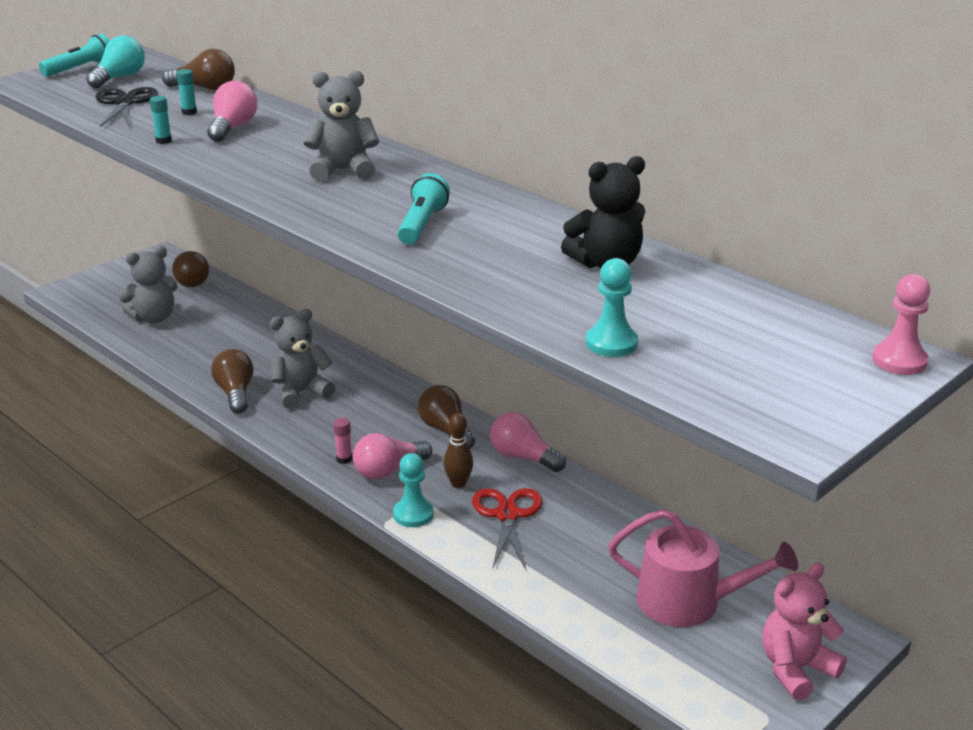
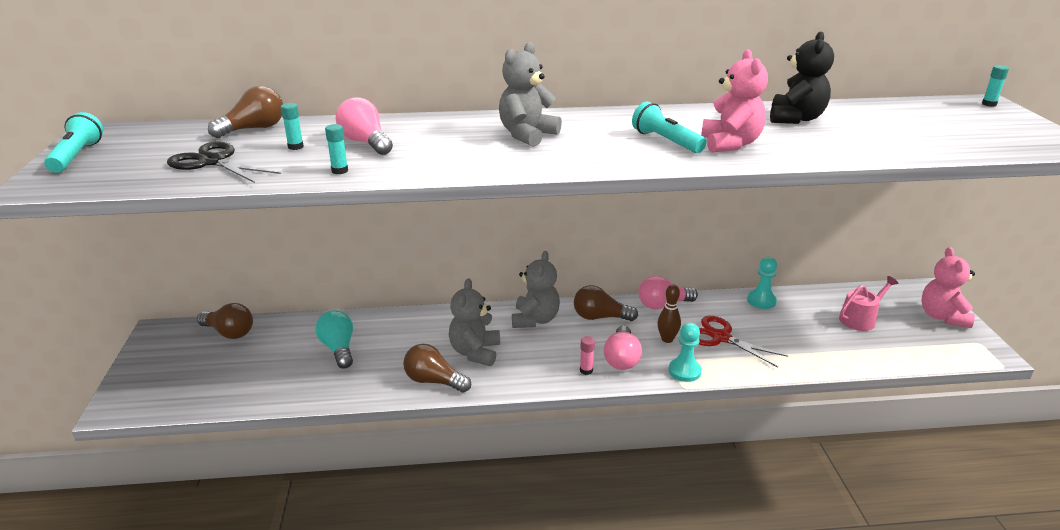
camera: 50 degrees left, 0 degrees up
turquoise light bulb [86,36,145,88] -> turquoise light bulb moved to [315,310,353,369]
grey teddy bear [119,246,178,323] -> grey teddy bear moved to [512,251,560,328]
turquoise pawn [586,258,638,357] -> turquoise pawn moved to [747,257,777,309]
pink watering can [608,509,798,627] -> pink watering can [839,276,898,331], size x0.64
pink pawn [872,274,930,375] -> turquoise glue stick [982,65,1009,107]
none -> pink teddy bear [701,49,768,153]

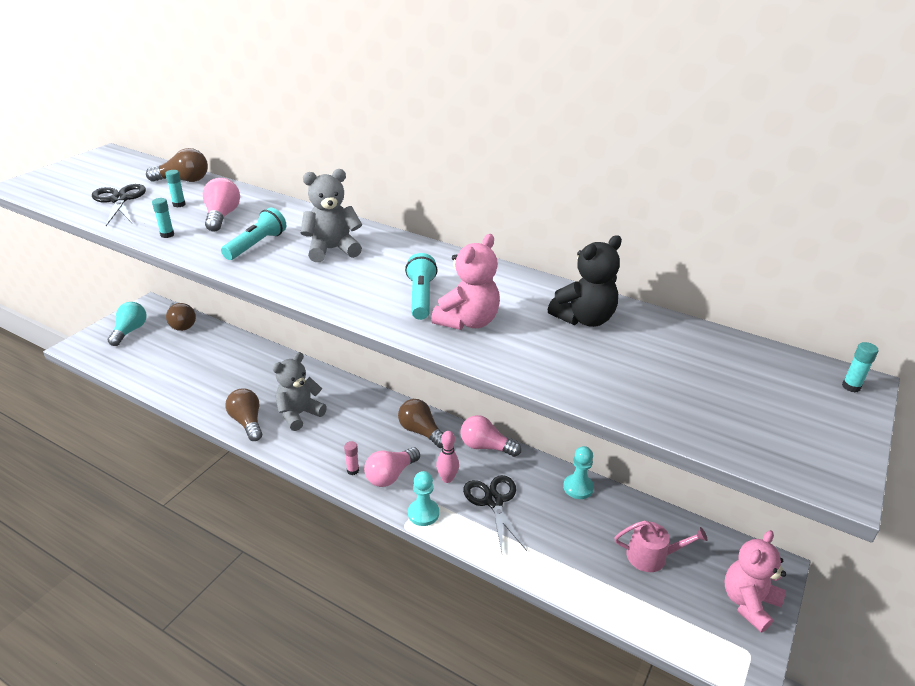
camera: 35 degrees right, 5 degrees up
turquoise flashlight [44,112,103,173] -> turquoise flashlight moved to [221,208,286,260]
turquoise light bulb [315,310,353,369] -> turquoise light bulb moved to [108,302,147,346]
grey teddy bear [512,251,560,328] -> none
brown bowling pin [657,284,681,343] -> pink bowling pin [436,431,459,483]
red scissors [699,316,788,367] -> black scissors [463,475,527,552]

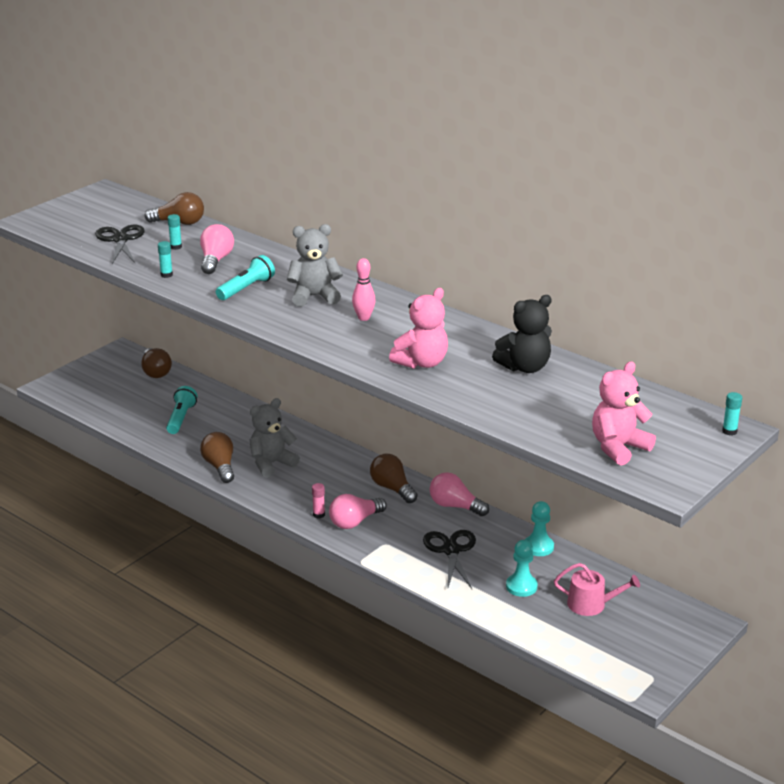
camera: 10 degrees right, 5 degrees down
turquoise light bulb [108,302,147,346] -> none
turquoise flashlight [405,253,438,320] -> turquoise flashlight moved to [166,386,198,434]
turquoise pawn [408,471,439,526] -> turquoise pawn moved to [506,540,538,597]
pink bowling pin [436,431,459,483] -> pink bowling pin moved to [352,258,376,321]
pink teddy bear [725,530,786,632] -> pink teddy bear moved to [592,361,656,465]

